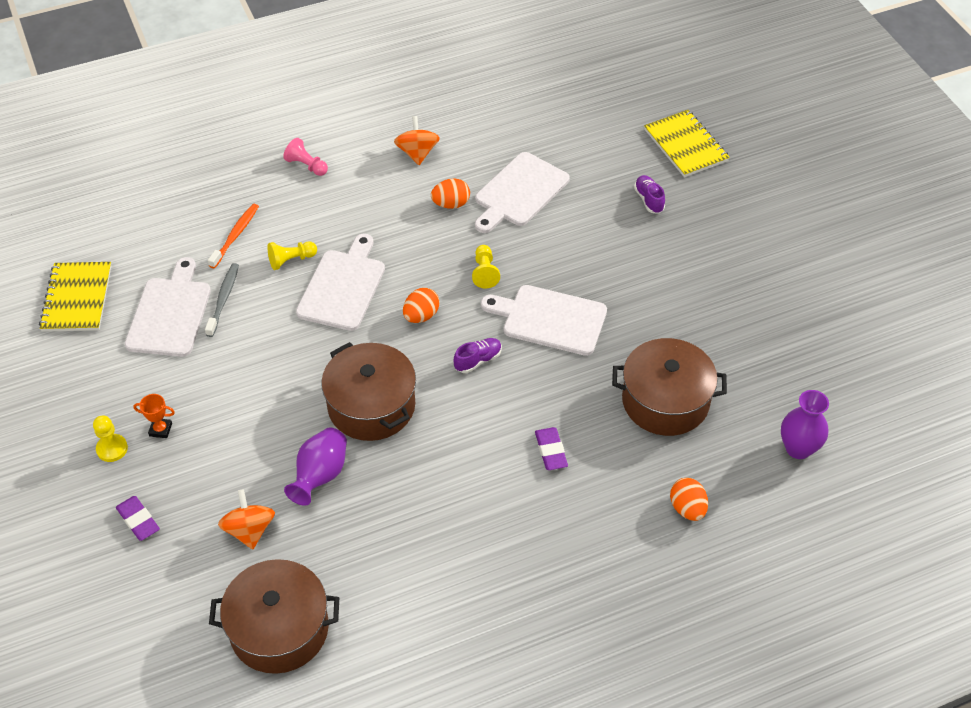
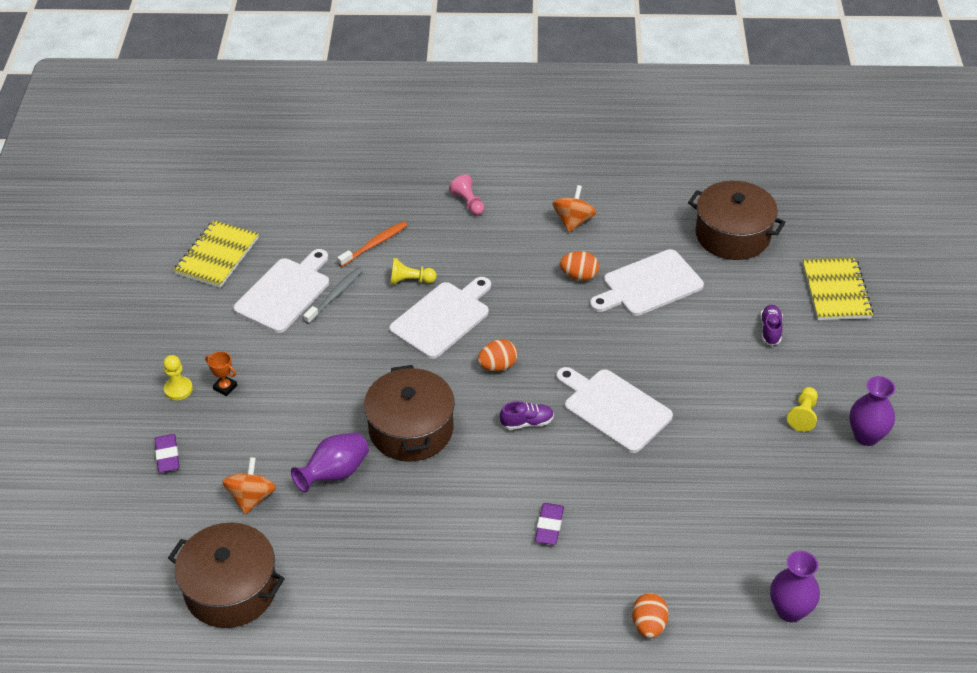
camera: 25 degrees right, 5 degrees down
yellow pawn [472,245,500,288] -> yellow pawn moved to [787,387,818,432]
brown pot [612,338,727,436] -> brown pot moved to [688,181,786,260]
none -> purple vase [849,376,895,446]

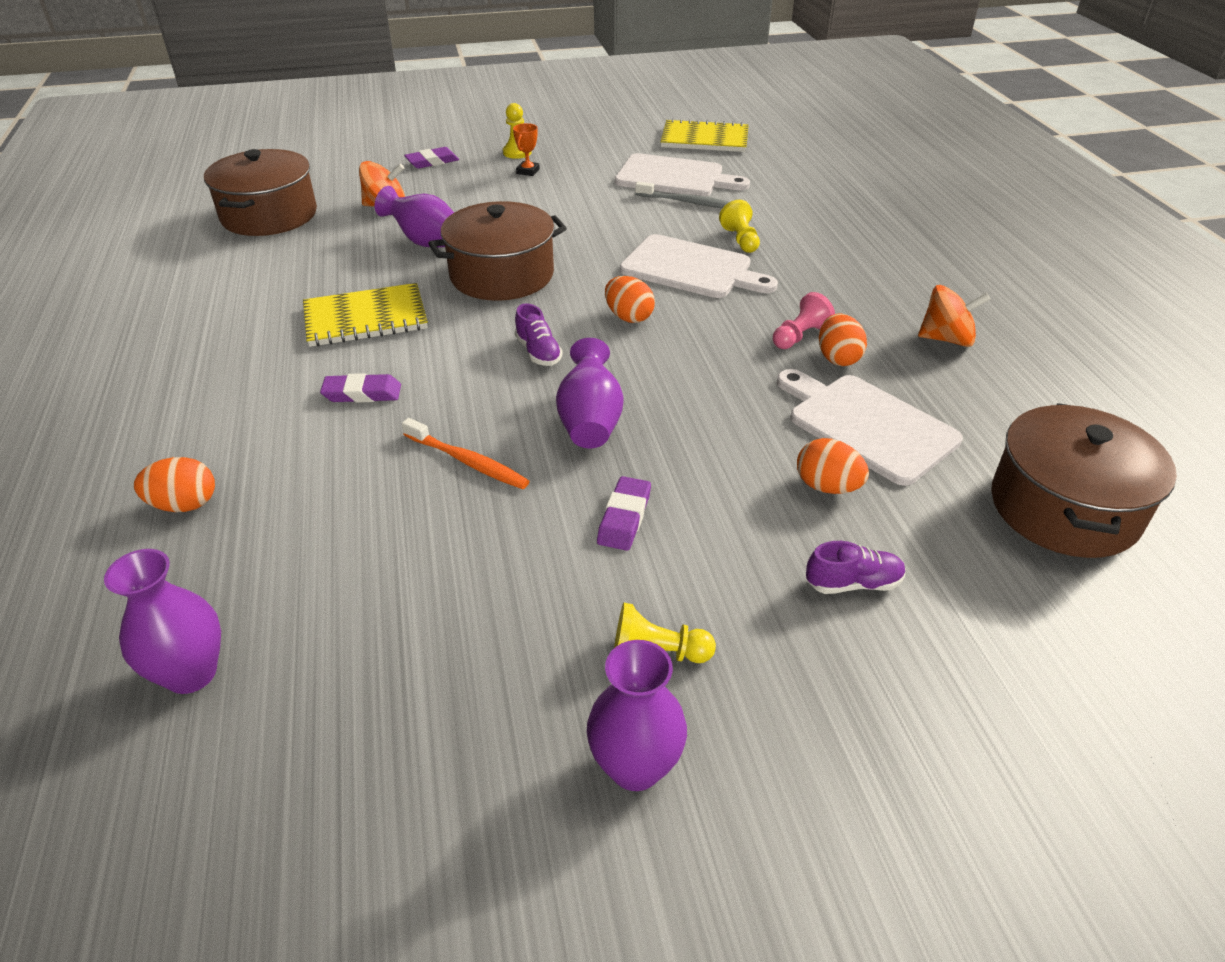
camera: 75 degrees right, 5 degrees down
orange toothbrush [337,221,407,267] -> orange toothbrush moved to [402,418,529,489]
pink pawn [449,174,485,215] -> pink pawn moved to [773,292,835,349]
white cutting board [556,367,673,453] -> purple vase [556,338,624,448]
yellow notebook [802,257,873,320] -> yellow notebook moved to [303,283,428,347]
none -> purple eraser [597,476,651,551]
none -> orange egg [797,438,869,494]

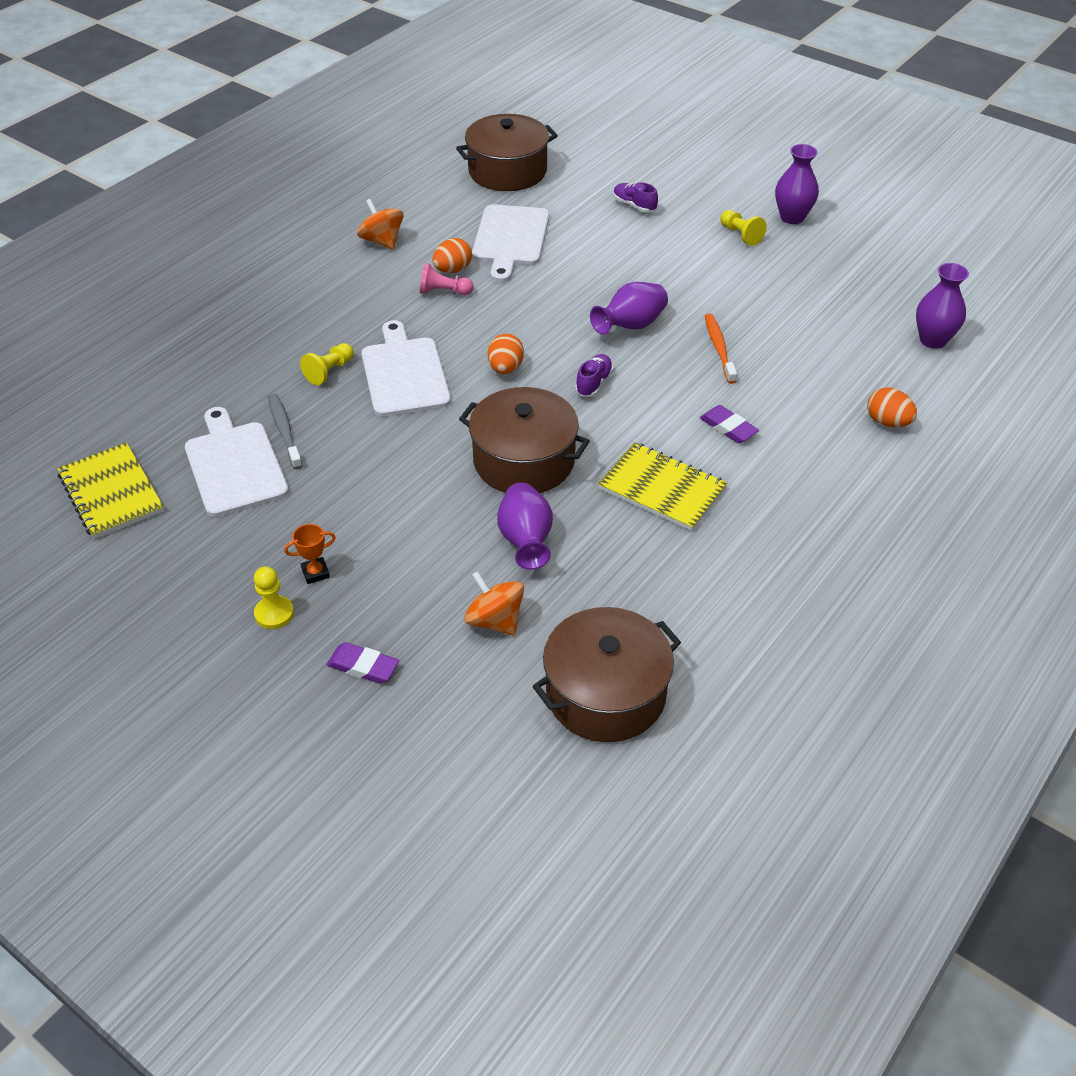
camera: 130 degrees left, 5 degrees up
purple eraser [597,476,651,551] -> none
orange egg [797,438,869,494] -> none

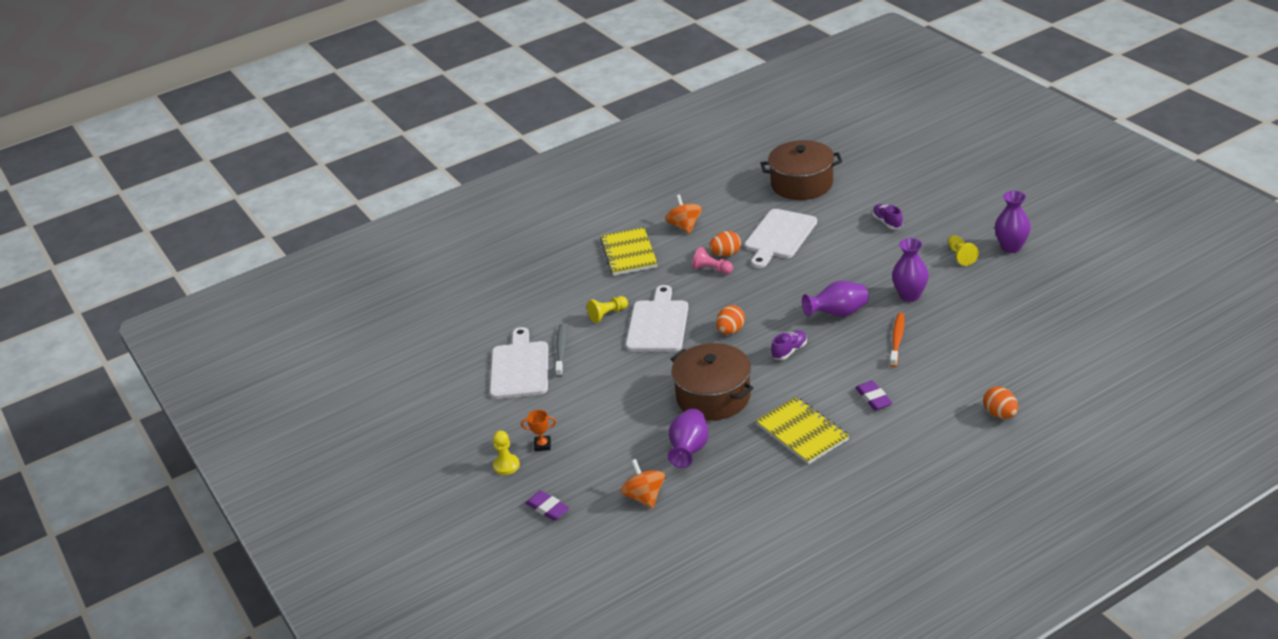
camera: 25 degrees right, 10 degrees down
yellow notebook [57,442,164,539] -> yellow notebook moved to [600,227,658,276]
brown pot [533,607,681,742] -> none
purple vase [916,263,969,349] -> purple vase moved to [892,238,929,302]

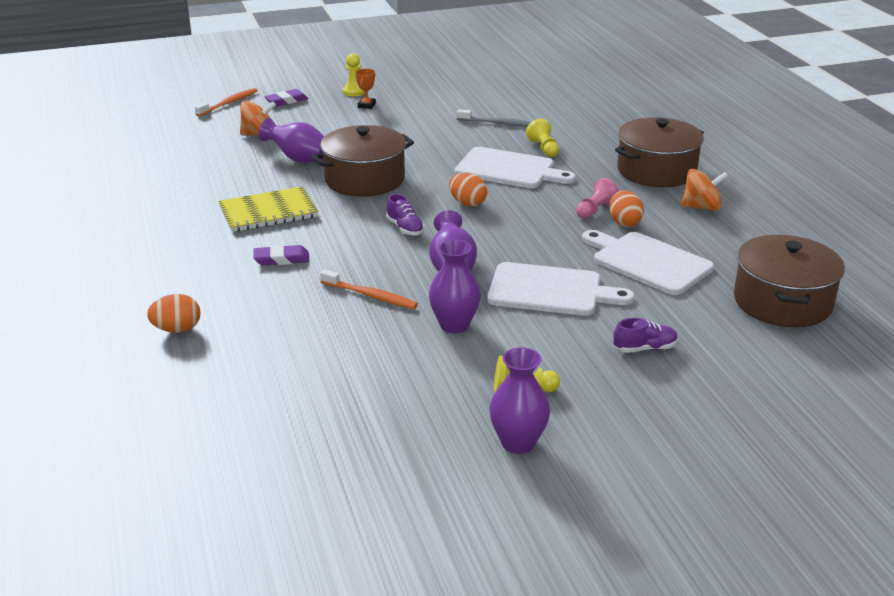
camera: 100 degrees right, 5 degrees down
white cutting board [490,327,548,399] -> white cutting board moved to [487,262,634,316]
yellow notebook [600,227,658,276] -> brown pot [615,117,704,187]
none -> orange toothbrush [195,88,258,117]

